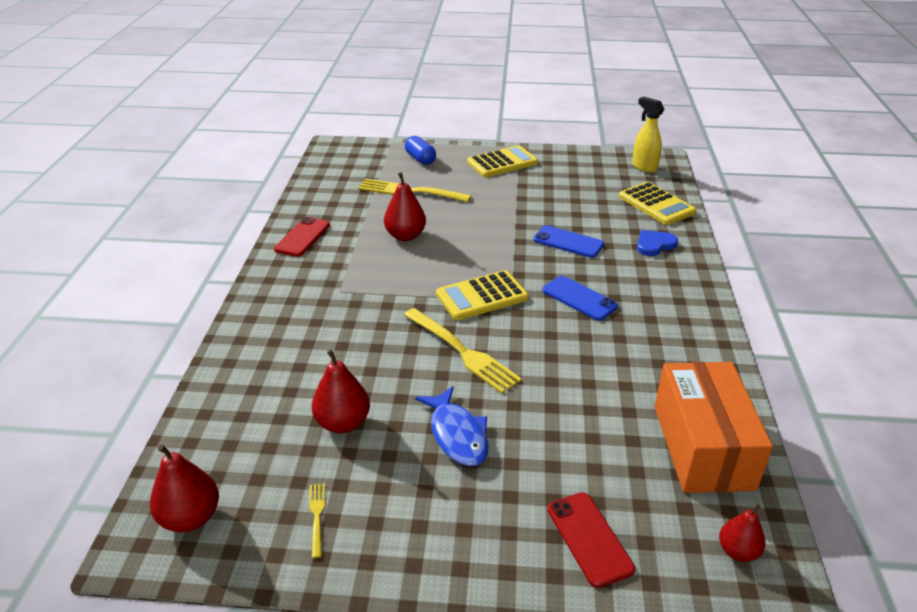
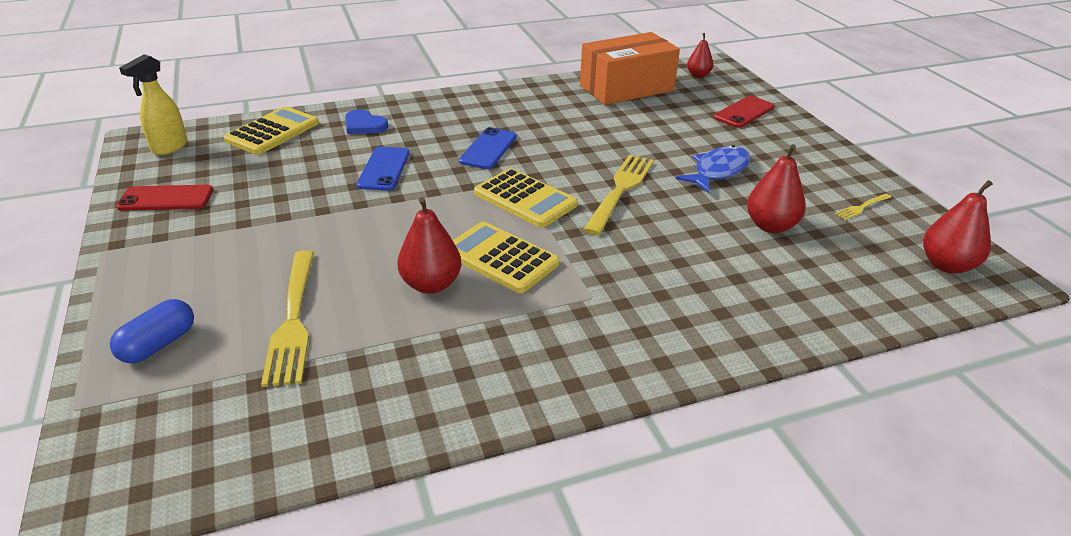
camera: 115 degrees left, 0 degrees up
red phone [274,217,330,257] -> red phone moved to [116,185,213,211]
yellow calculator [467,145,538,177] -> yellow calculator moved to [453,221,560,293]

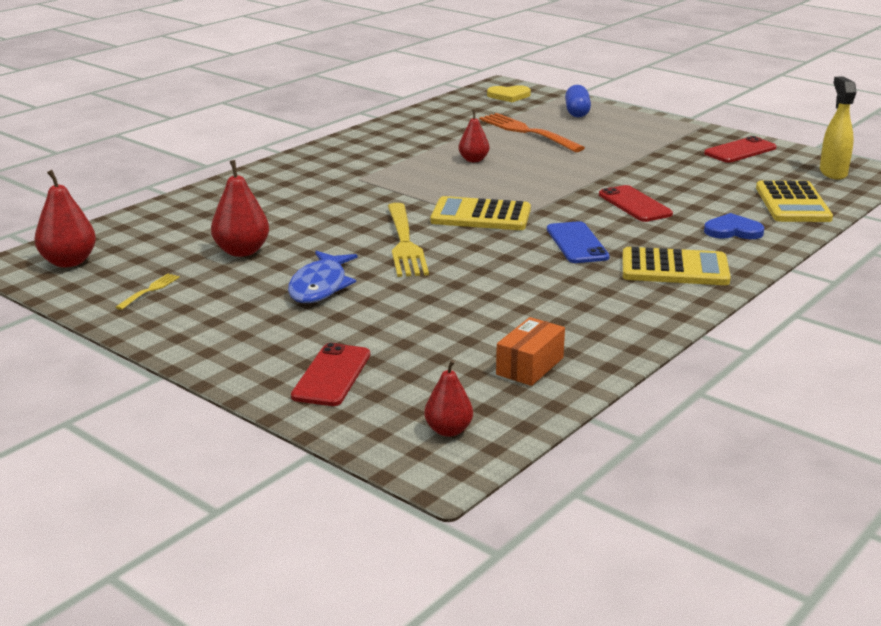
camera: 150 degrees right, 10 degrees down
yellow fork [261,250,314,387] -> orange fork [479,113,585,152]
blue phone [357,147,410,191] -> red phone [599,185,673,222]
red pear [397,197,462,294] -> red pear [458,110,489,162], size x0.65
yellow calculator [453,221,560,293] -> yellow calculator moved to [622,247,731,285]
orange box [580,32,680,105] -> orange box [496,317,565,386], size x0.49
none -> yellow heart [487,85,531,102]

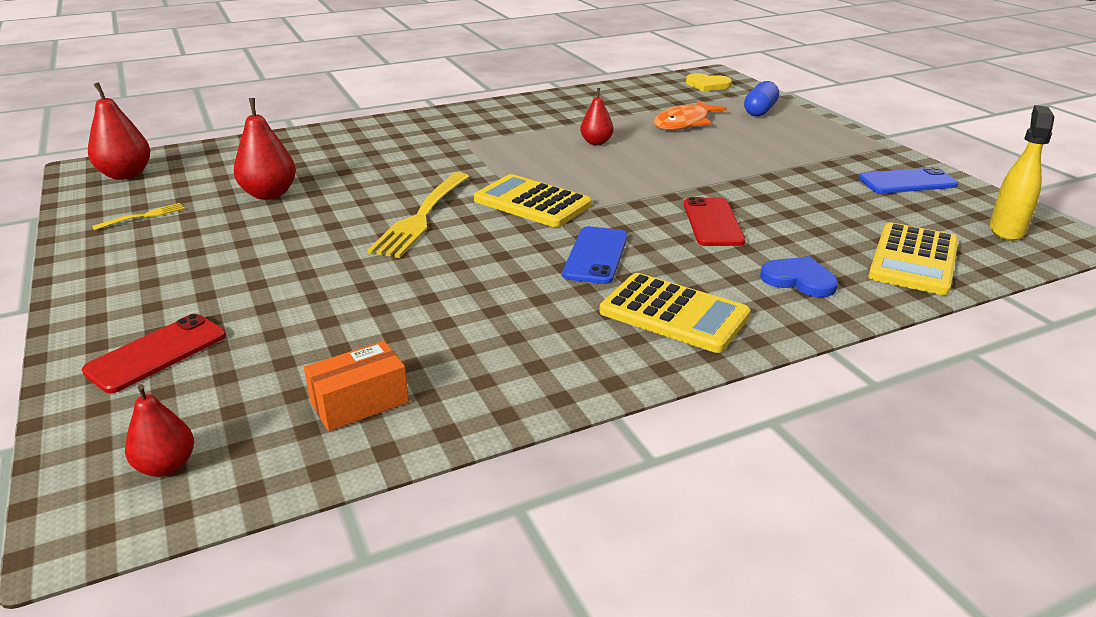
camera: 25 degrees right, 5 degrees up
blue fish [288,251,358,303] -> none
orange fork [479,113,585,152] -> orange fish [654,100,727,130]
red phone [704,136,777,163] -> blue phone [859,167,958,194]

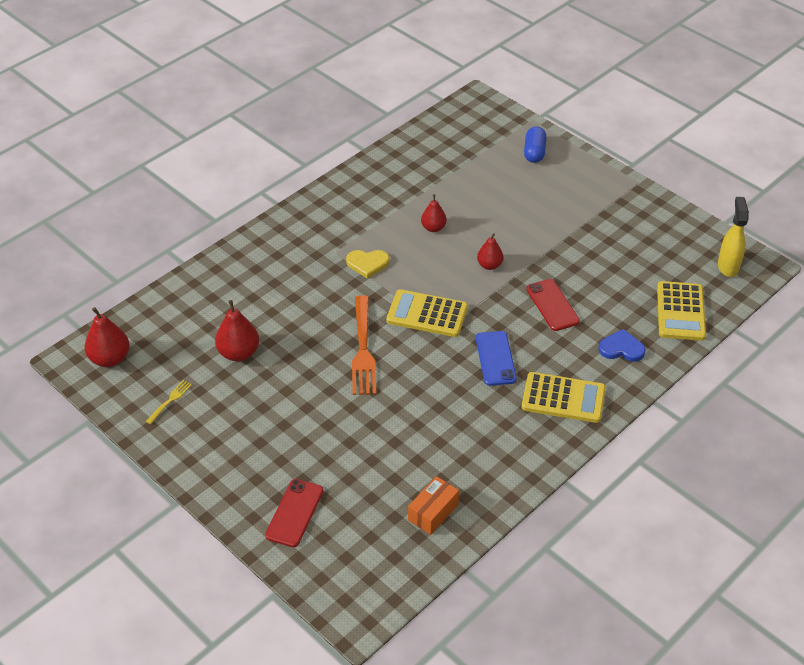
camera: 20 degrees left, 15 degrees up
red pear [125,384,194,477] -> red pear moved to [477,233,504,270]
yellow fork [367,172,469,258] -> orange fork [352,295,376,395]
orange fish [654,100,727,130] -> none
yellow heart [686,73,732,92] -> yellow heart moved to [346,250,390,279]
blue phone [859,167,958,194] -> none

